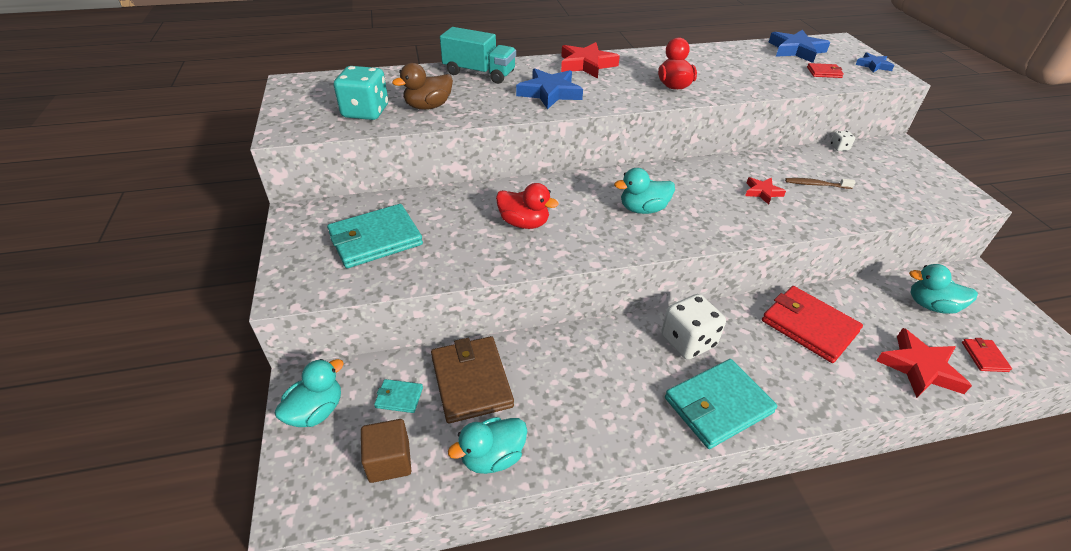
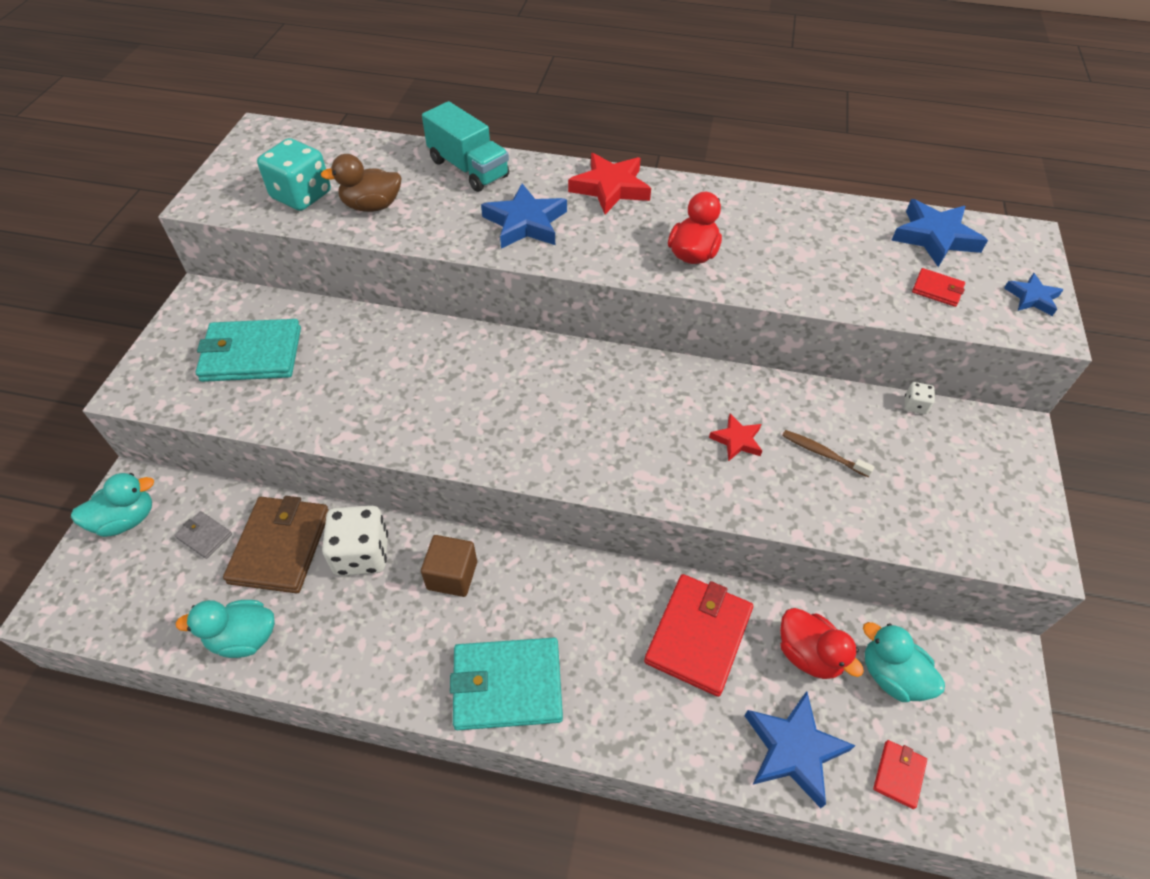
camera: 25 degrees right, 10 degrees up
brown cube [361,419,411,483] -> brown cube moved to [421,535,477,597]
turquoise wallet [374,379,423,413] -> grey wallet [175,511,232,559]
red duck [496,183,559,229] -> red duck moved to [780,608,864,679]
turquoise duck [614,168,675,214] -> none
white dice [662,294,726,359] -> white dice moved to [322,506,388,576]
red wallet [762,286,863,363] -> red wallet turned 45 degrees clockwise [644,574,753,697]
red star [876,328,972,398] -> blue star [744,691,856,808]

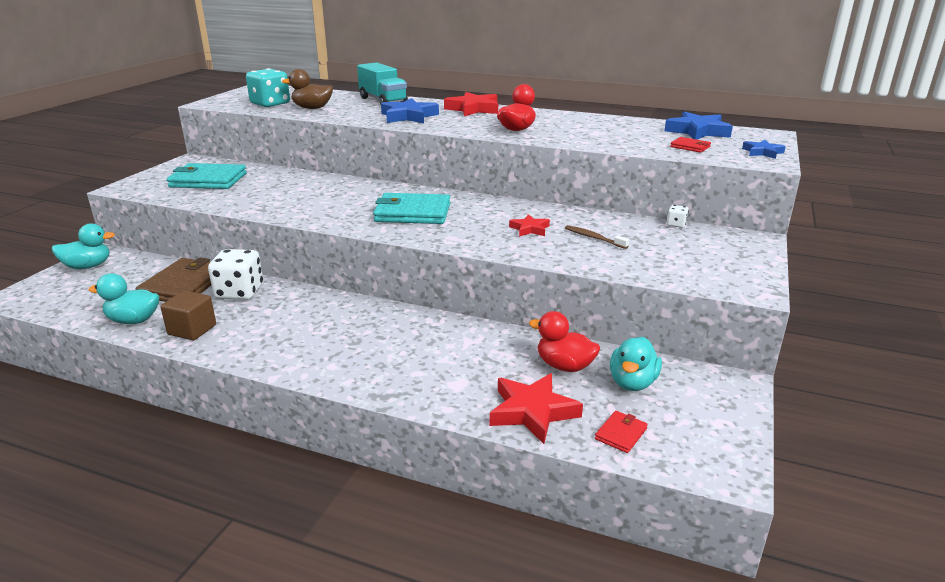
camera: 10 degrees right, 25 degrees down
grey wallet [175,511,232,559] -> none
brown cube [421,535,477,597] -> brown cube moved to [160,290,216,340]
turquoise wallet [450,638,563,730] -> turquoise wallet moved to [373,193,450,224]
red wallet [644,574,753,697] -> none
blue star [744,691,856,808] -> red star [490,373,583,444]
red duck [780,608,864,679] -> red duck turned 150 degrees clockwise [529,311,600,372]
turquoise duck [863,622,945,702] -> turquoise duck turned 120 degrees counterclockwise [610,337,662,391]

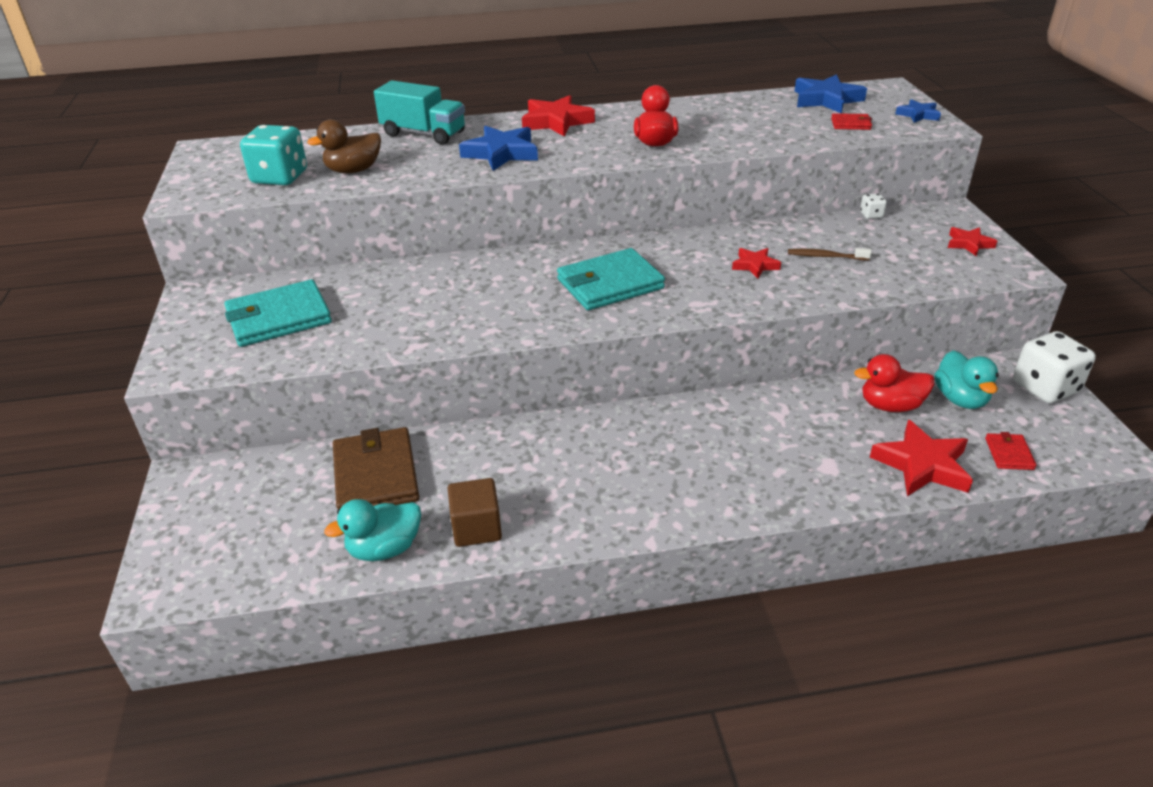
camera: 30 degrees left, 10 degrees up
turquoise duck [52,223,115,269] -> none
white dice [208,249,263,300] -> white dice moved to [1013,331,1096,403]
none -> red star [948,227,997,257]

